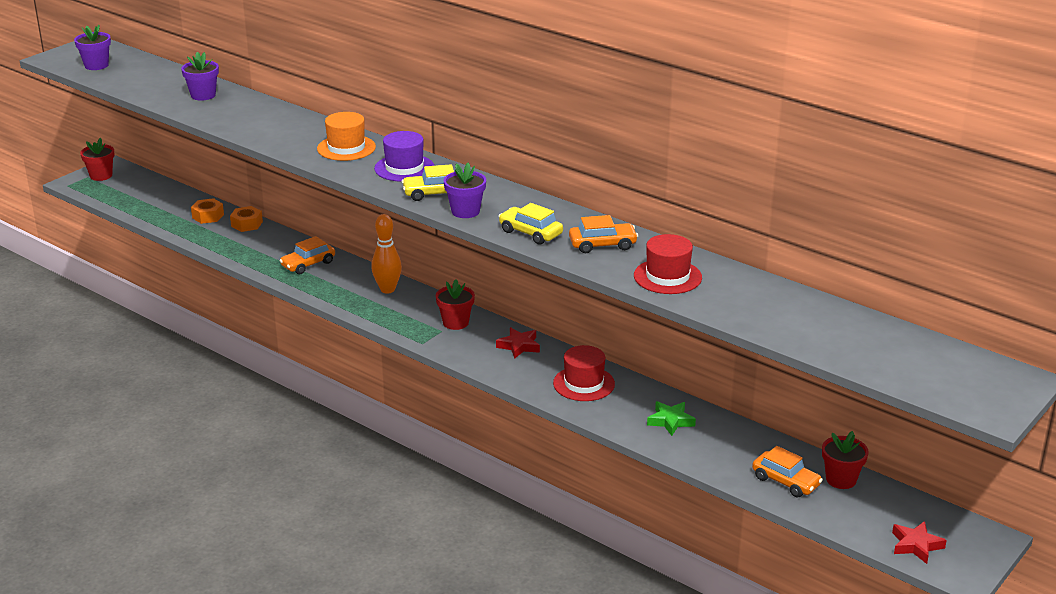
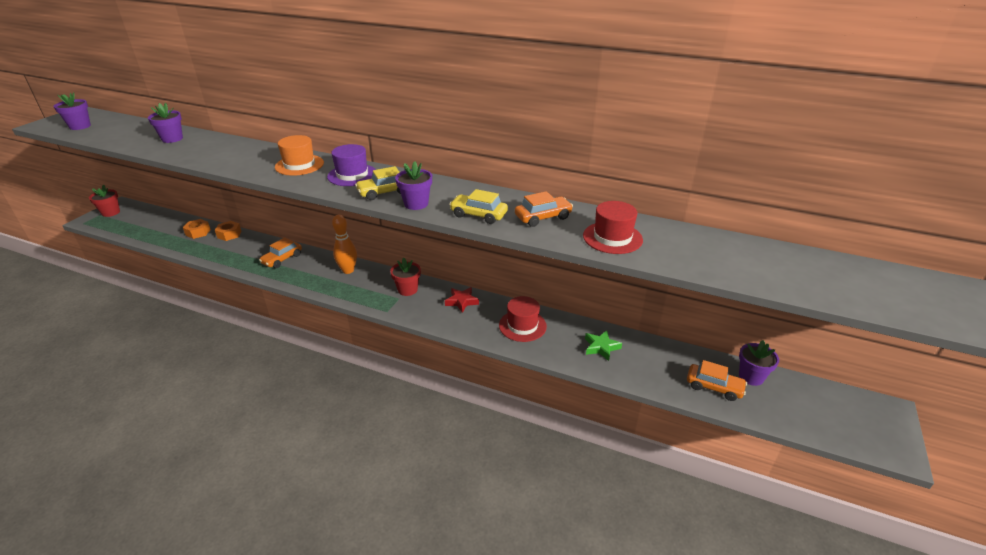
camera: 15 degrees left, 5 degrees up
red flower pot [822,431,869,489] -> purple flower pot [739,340,779,386]
red star [892,521,947,564] -> none

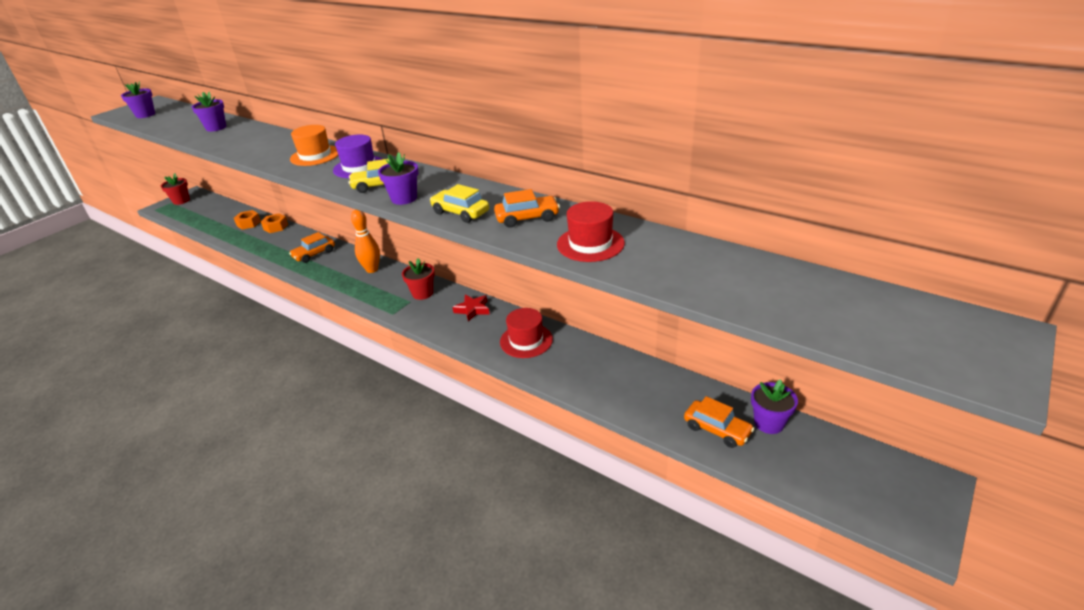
camera: 15 degrees right, 0 degrees up
green star [585,330,622,361] -> none

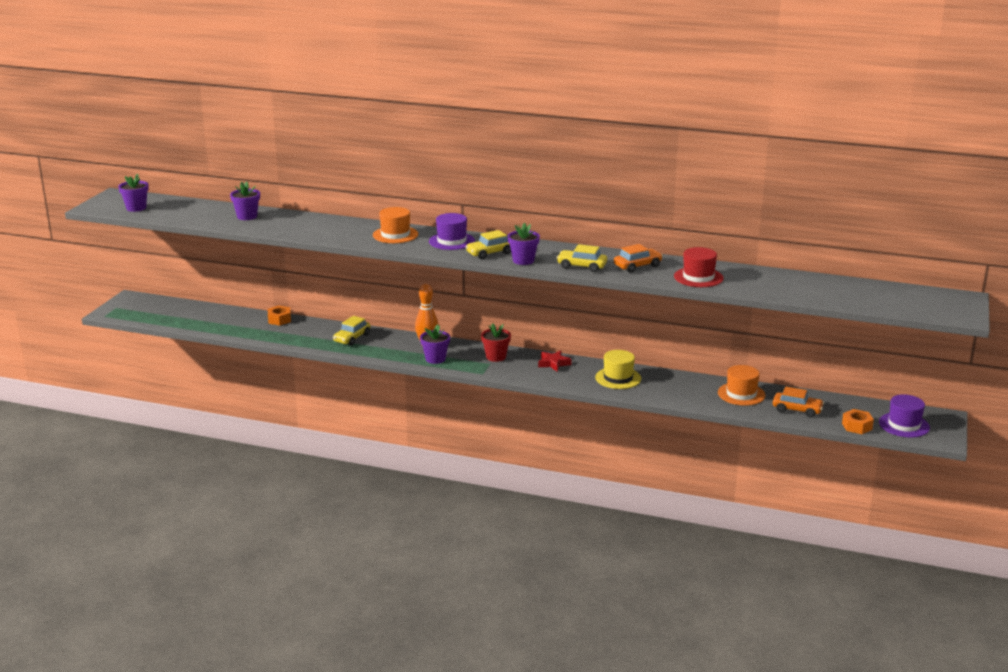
camera: 20 degrees left, 10 degrees down
red flower pot [161,173,190,205] -> none
orange nut [234,210,261,230] -> orange nut moved to [842,409,874,434]
orange car [289,232,335,263] -> yellow car [333,316,371,346]
red hat [500,308,553,358] -> yellow hat [595,350,641,389]
purple flower pot [751,379,798,434] -> purple flower pot moved to [420,324,450,364]
none -> orange hat [718,365,765,406]
none -> purple hat [879,394,930,438]

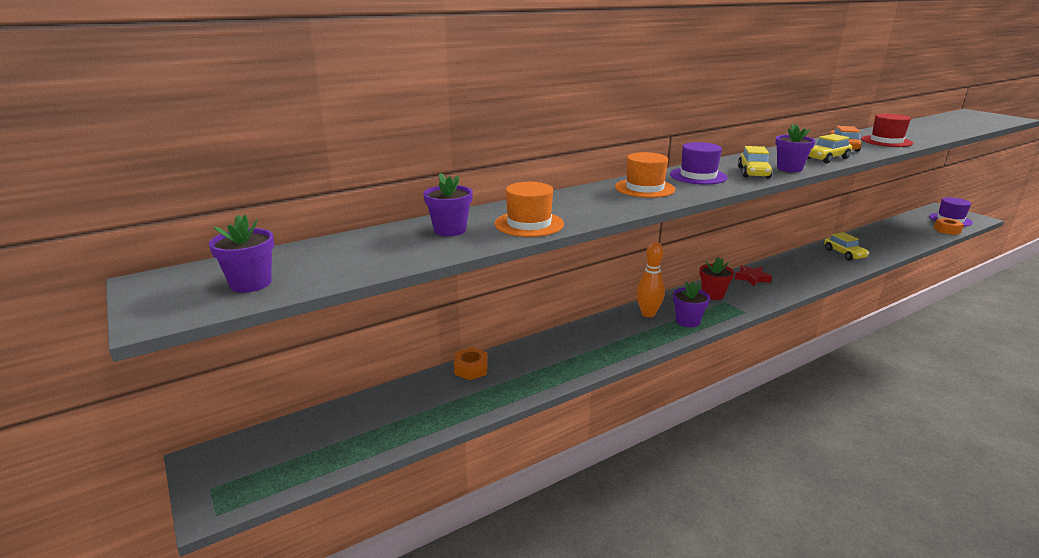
camera: 50 degrees left, 0 degrees up
yellow car [333,316,371,346] -> yellow car moved to [824,232,869,260]
yellow hat [595,350,641,389] -> none
orange hat [718,365,765,406] -> orange hat moved to [494,182,564,237]
orange car [773,386,824,417] -> none

